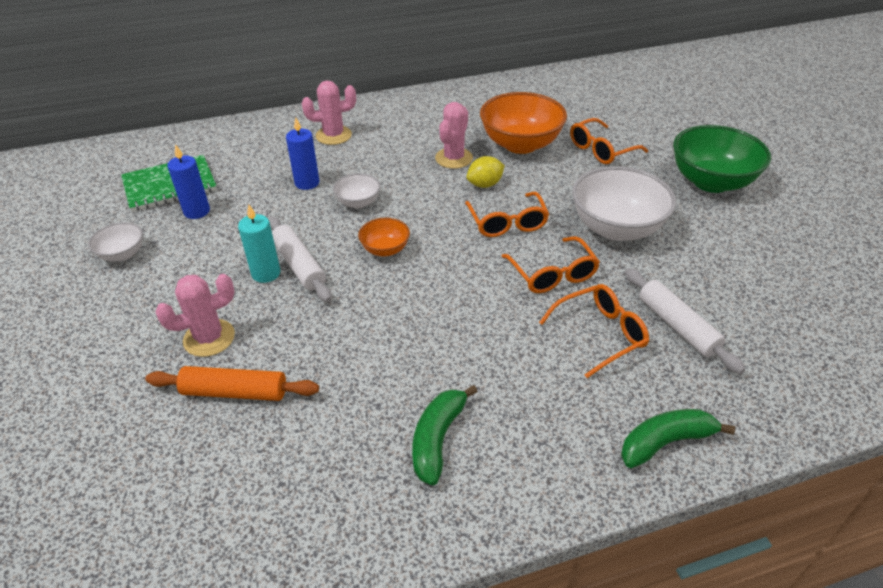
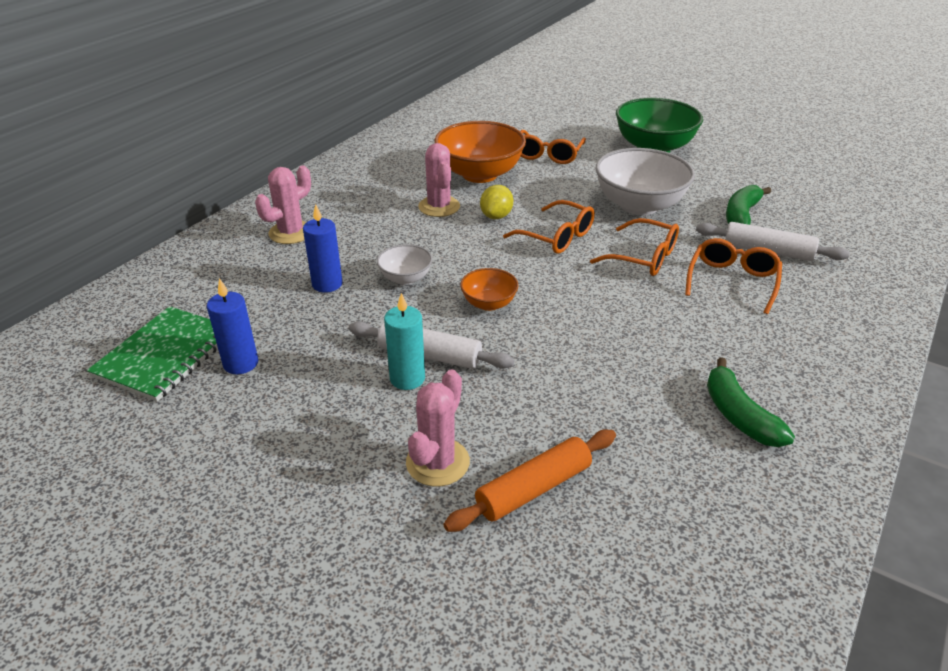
camera: 40 degrees left, 5 degrees down
white bowl [88,222,143,262] -> none
green banana [621,409,735,468] -> green banana moved to [726,185,771,225]

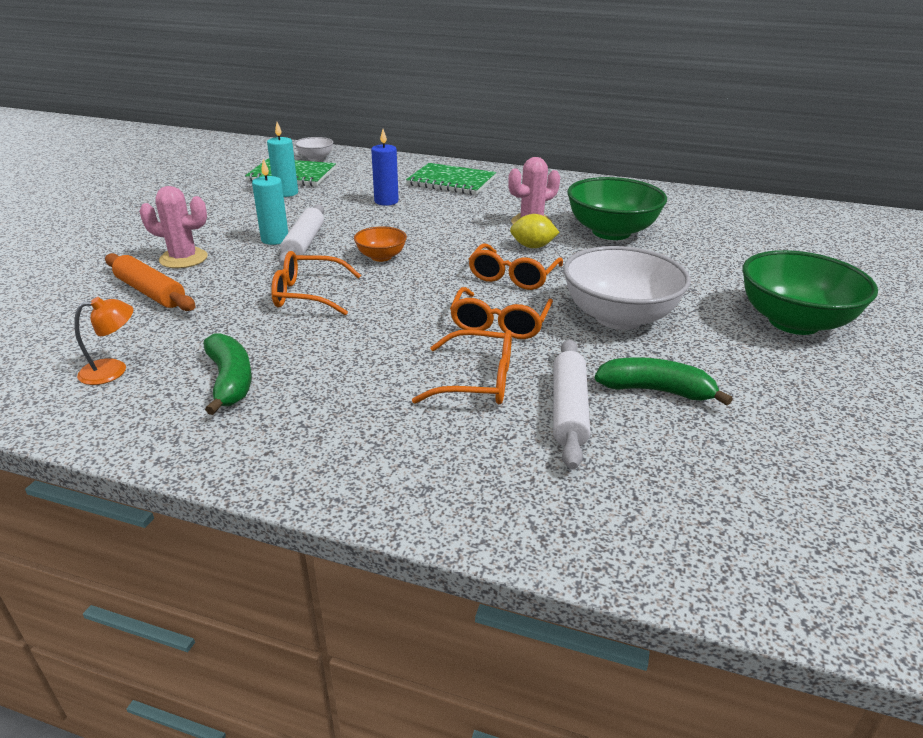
camera: 75 degrees right, 5 degrees down
blue candle [207,278,259,374] -> turquoise candle [267,122,298,197]
pink cactus [255,166,311,244] -> green notebook [406,163,496,195]
white bowl [377,244,432,285] -> white bowl moved to [295,137,333,161]
orange bowl [435,121,526,183] -> green bowl [567,177,667,240]
orange glasses [520,130,586,164] -> orange glasses moved to [271,251,361,315]
green banana [707,357,795,447] -> green banana turned 105 degrees clockwise [203,333,252,415]
none -> orange lamp [74,297,133,385]

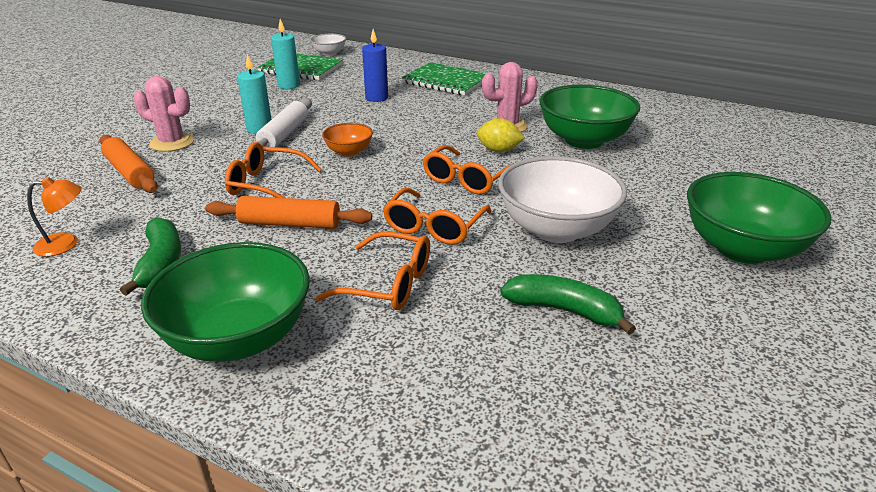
camera: 10 degrees right, 0 degrees up
white rolling pin [553,339,590,469] -> none
none -> green bowl [141,242,310,362]
none -> orange rolling pin [205,196,372,229]

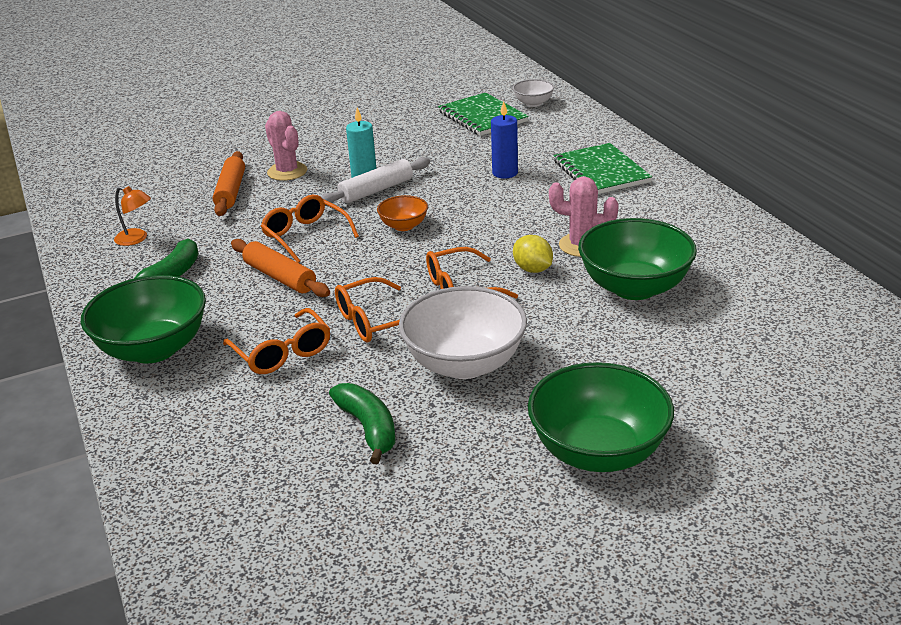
camera: 40 degrees right, 0 degrees up
turquoise candle [271,19,300,89] -> none

